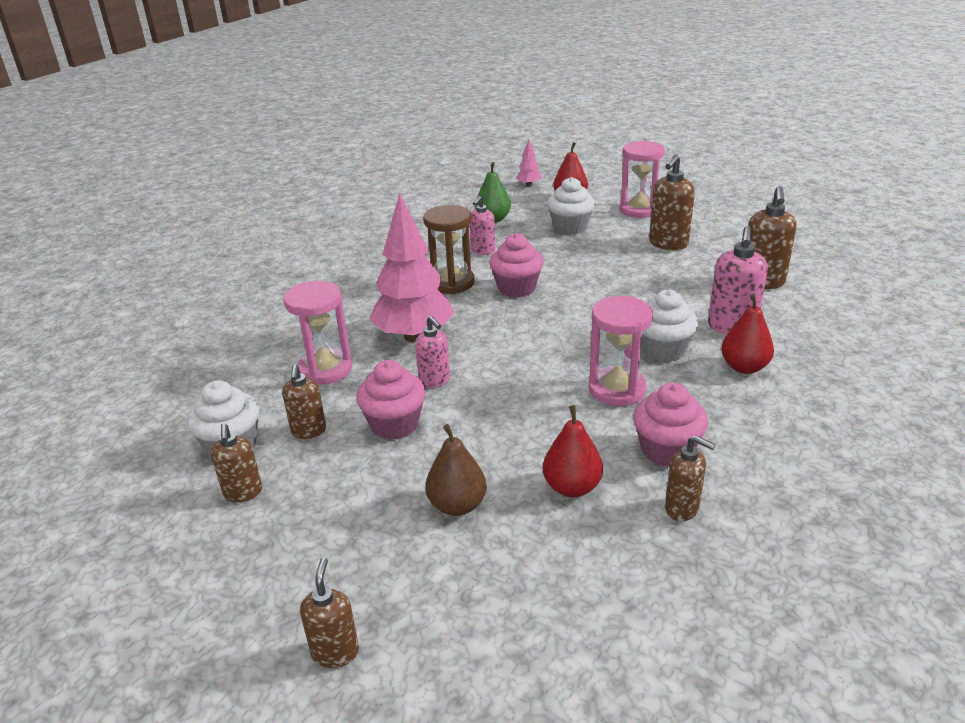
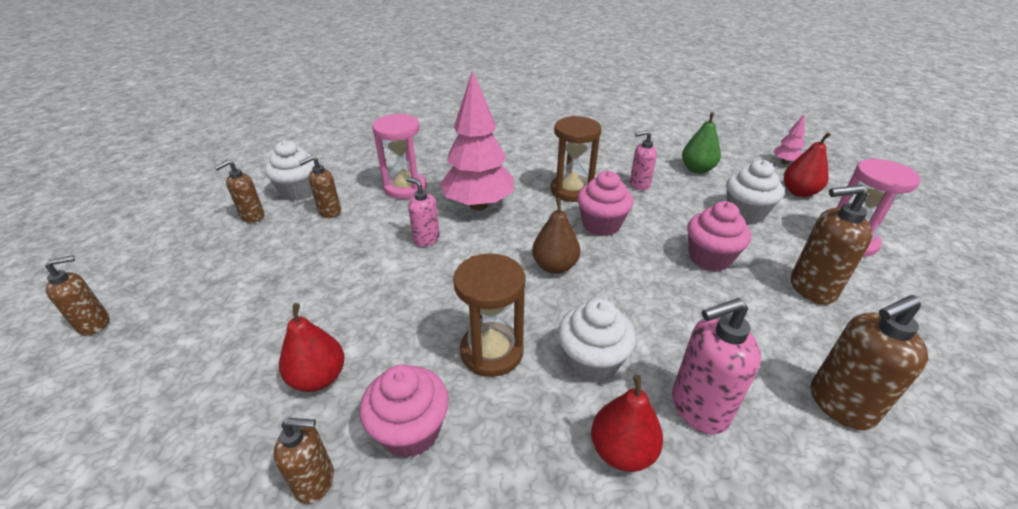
camera: 55 degrees right, 5 degrees up
pink cupcake [356,360,426,440] -> pink cupcake moved to [687,201,751,271]
pink soap dispenser [415,316,450,388] -> pink soap dispenser turned 105 degrees clockwise [406,177,440,247]
brown pear [425,424,487,516] -> brown pear moved to [532,198,580,274]
pink hourglass [589,296,653,406] -> brown hourglass [453,253,525,377]
brown soap dispenser [665,435,716,521] -> brown soap dispenser turned 90 degrees counterclockwise [274,418,334,504]

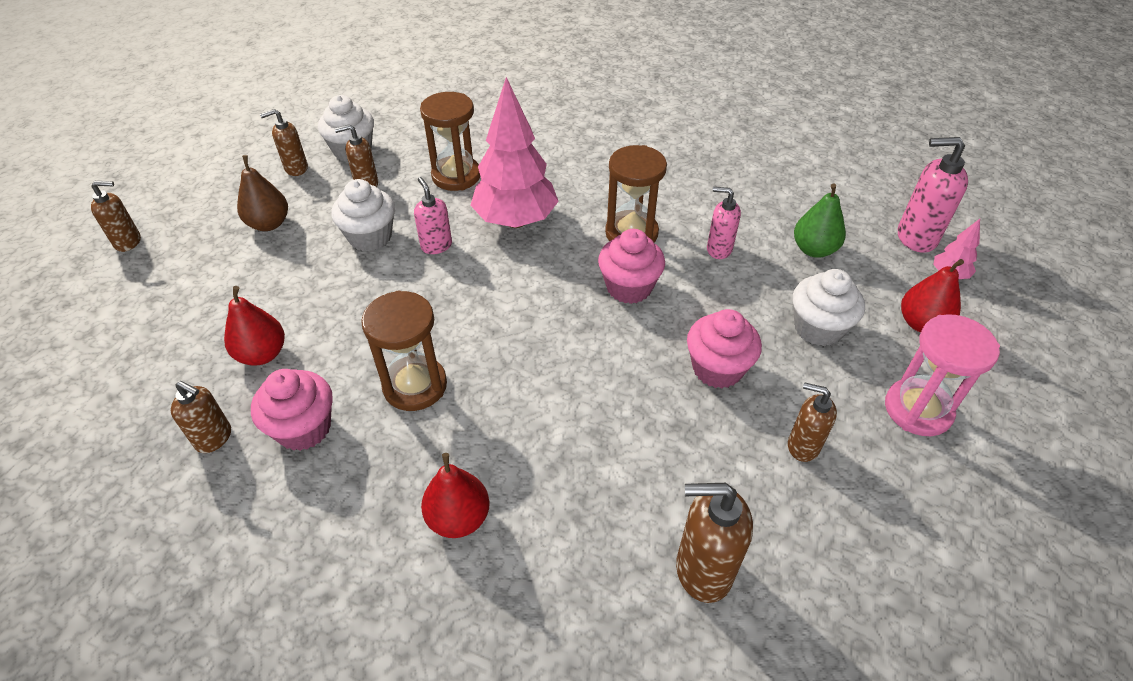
camera: 25 degrees right, 10 degrees up
pink hourglass [372,114,427,199] -> brown hourglass [420,92,480,191]
brown pear [532,198,580,274] -> brown pear moved to [237,155,288,231]
white cupcake [558,298,636,383] -> white cupcake moved to [332,179,395,251]
pink soap dispenser [672,298,761,435] -> pink soap dispenser moved to [898,137,968,253]
brown soap dispenser [791,185,873,305] -> brown soap dispenser [788,382,837,462], size x0.64

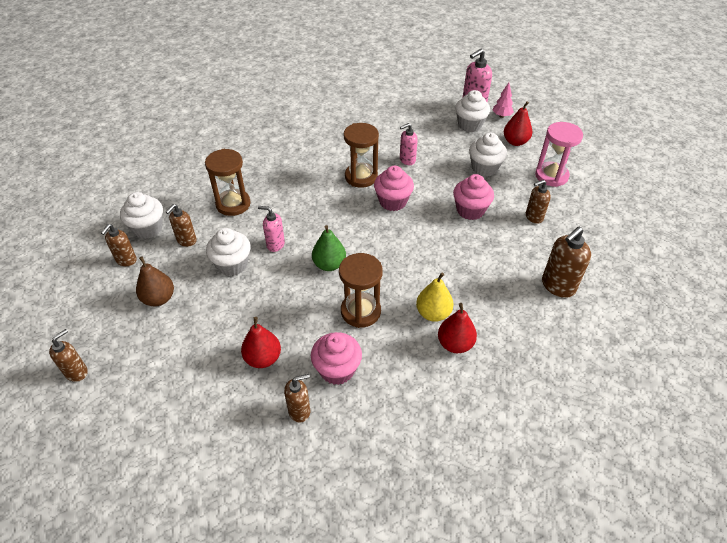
camera: 45 degrees left, 0 degrees up
pink tree [470,77,559,228] -> none
green pear [794,183,846,258] -> green pear moved to [312,225,346,271]
none -> yellow pear [416,273,454,322]
none -> white cupcake [455,90,490,132]

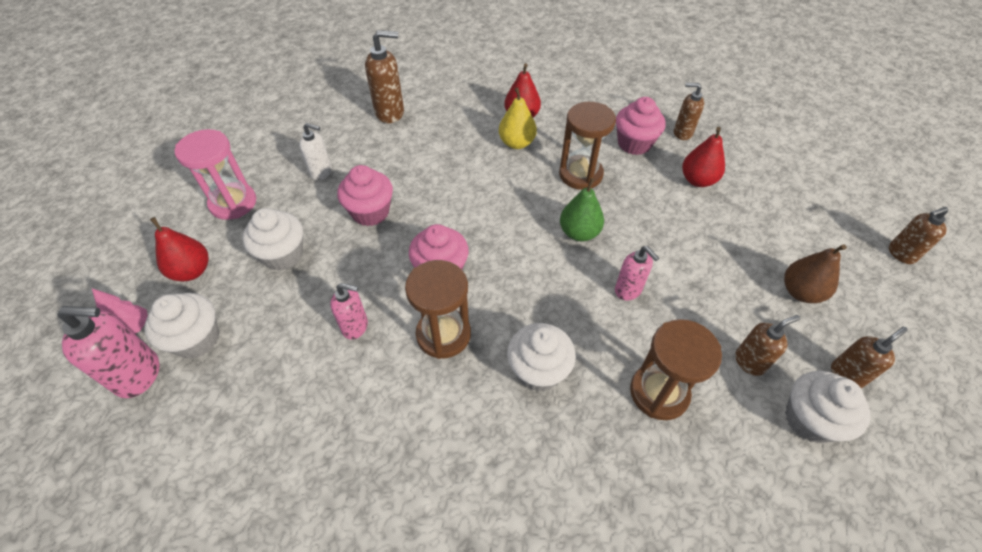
camera: 145 degrees left, 5 degrees up
white cupcake [206,228,251,276] -> white cupcake moved to [507,323,576,392]
brown soap dispenser [526,180,551,224] -> white soap dispenser [299,123,332,180]

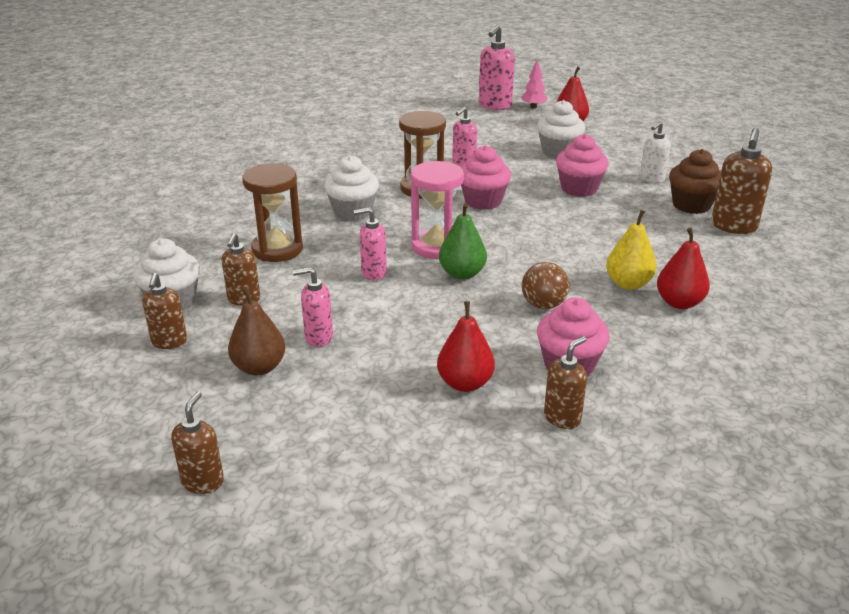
camera: 120 degrees right, 20 degrees down
white cupcake [144,293,219,359] -> none
pink hourglass [175,129,256,220] -> pink hourglass moved to [411,161,464,259]
brown hourglass [559,102,616,190] -> brown ball [522,262,569,309]
none -> pink soap dispenser [293,267,333,347]
none -> brown cupcake [669,149,721,214]

